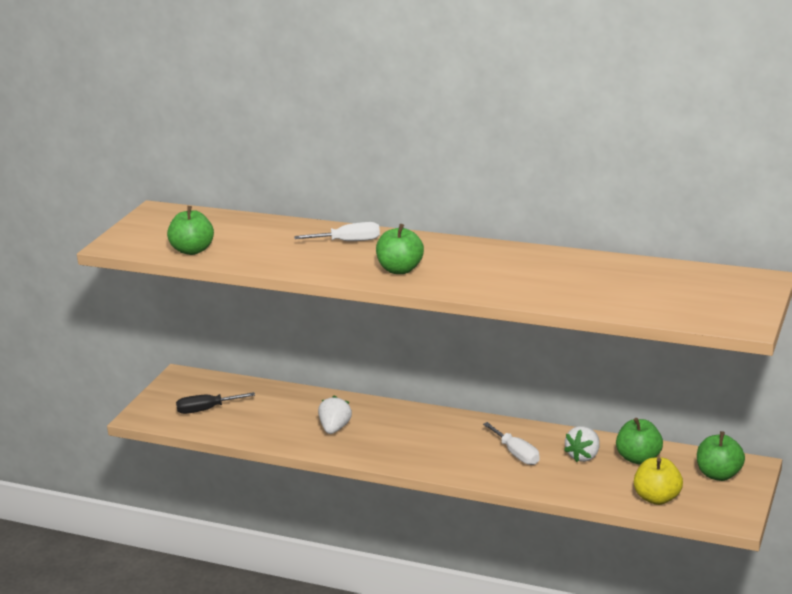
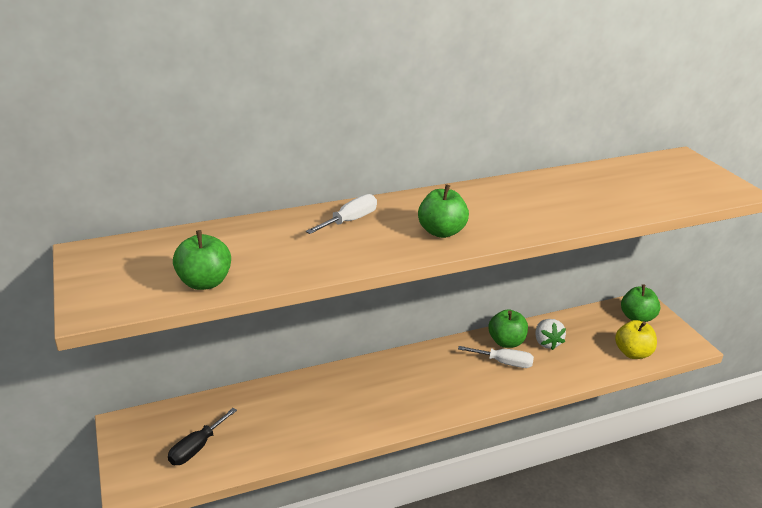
camera: 45 degrees left, 5 degrees up
white strawberry [318,396,352,434] -> none
green apple [616,418,663,464] -> green apple moved to [488,309,528,348]

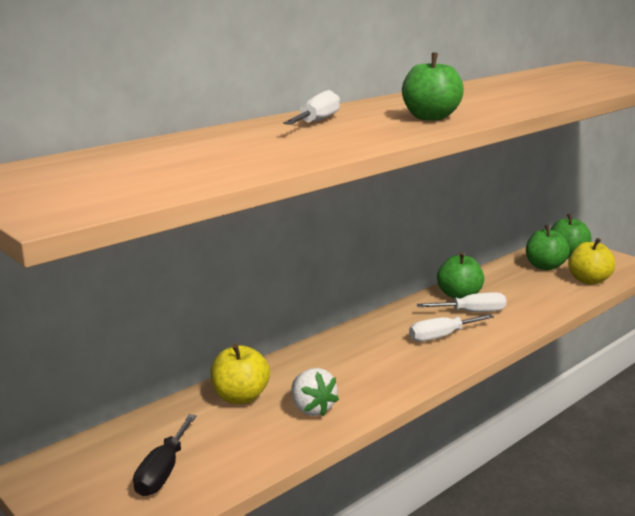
camera: 20 degrees left, 10 degrees down
green apple [173,230,231,290] -> green apple moved to [526,225,570,270]
white strawberry [535,319,566,350] -> white strawberry moved to [292,368,339,416]
none -> yellow apple [210,344,270,404]
none -> white screwdriver [409,314,494,342]

